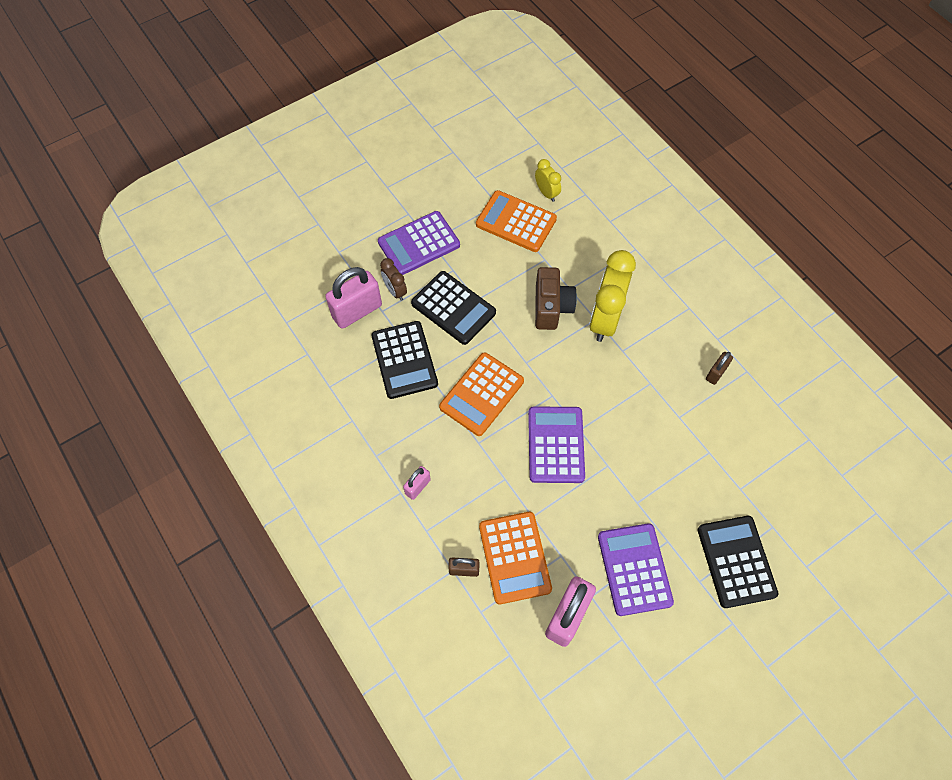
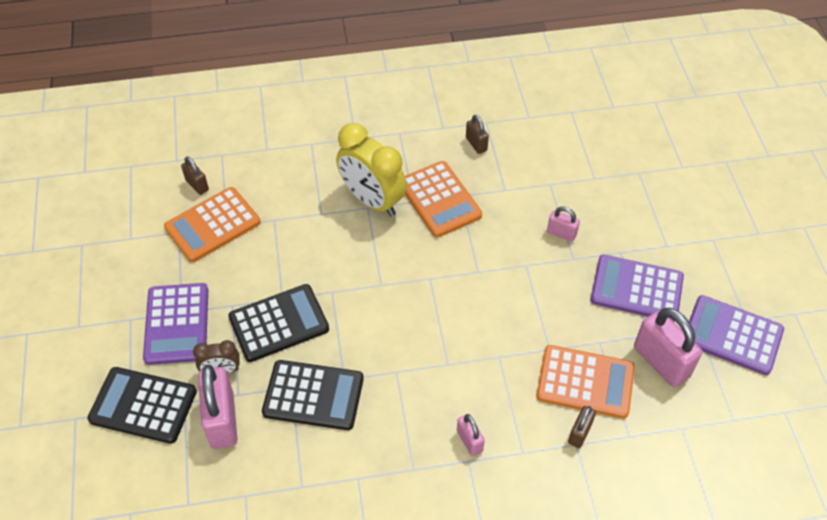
camera: 65 degrees left, 10 degrees down
orange calculator [439,352,524,436] -> orange calculator moved to [405,161,482,238]
purple calculator [528,406,585,483] -> purple calculator moved to [689,295,784,375]
yellow clock [535,159,561,202] -> brown padlock [181,156,209,195]
brown camera [535,267,577,330] -> none
black calculator [697,516,778,608] -> black calculator moved to [87,367,197,444]
none -> pink padlock [547,206,580,242]

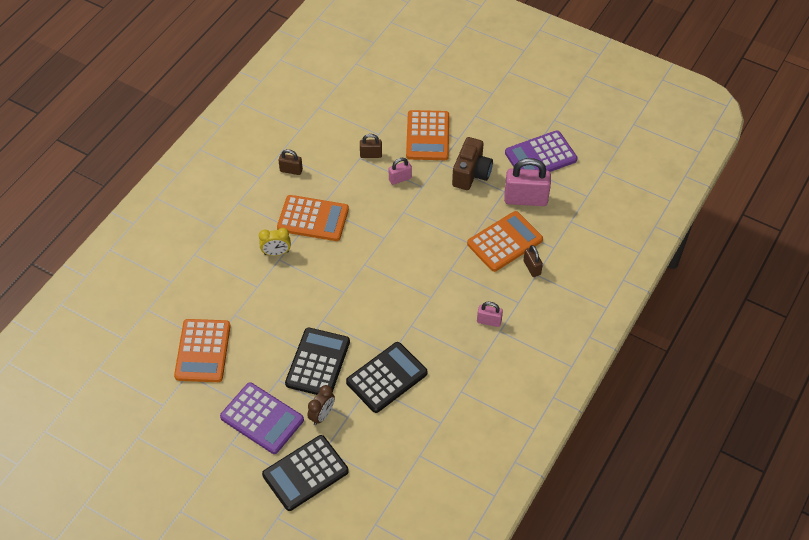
camera: 50 degrees left, 0 degrees up
brown padlock [181,156,209,195] -> brown padlock moved to [360,134,382,158]
pink padlock [198,365,237,449] -> none
yellow clock [336,123,407,216] -> yellow clock [259,228,291,256], size x0.50
purple calculator [591,255,684,322] -> brown camera [452,137,493,190]
none -> orange calculator [406,110,449,160]

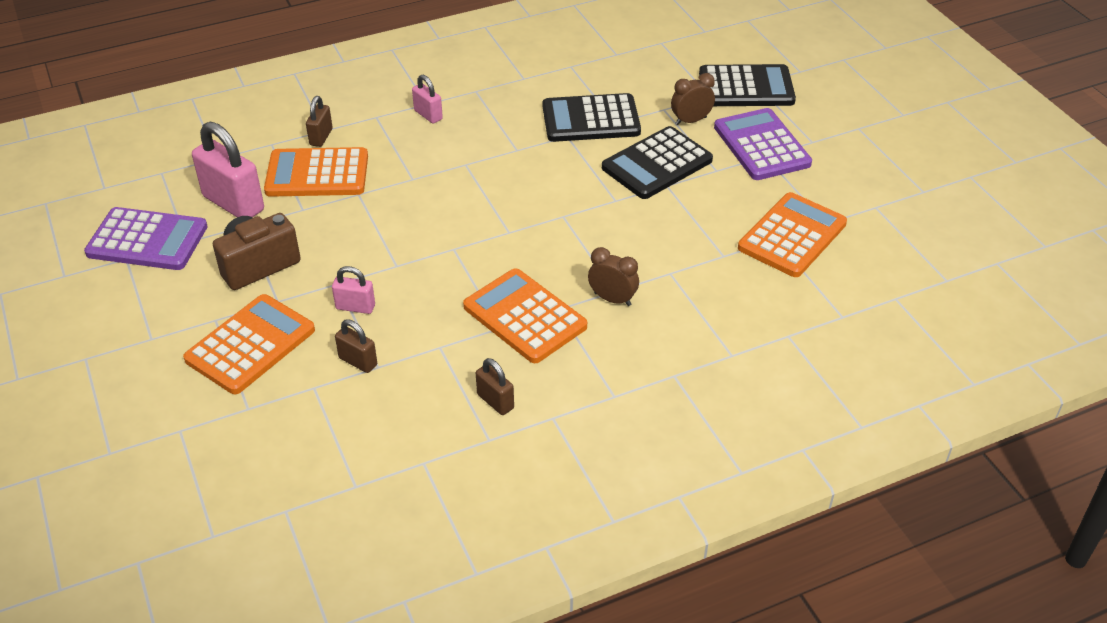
camera: 145 degrees left, 10 degrees down
yellow clock [259,228,291,256] -> brown clock [588,247,639,306]

